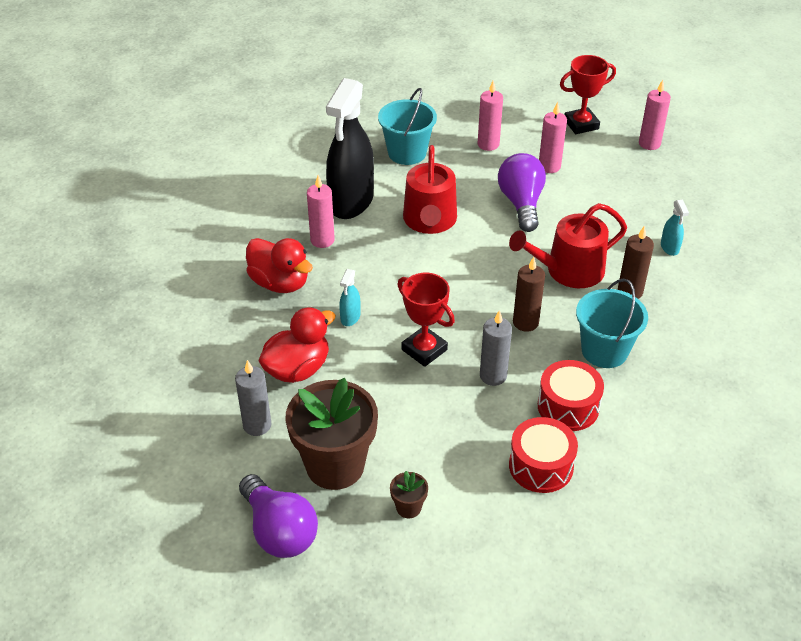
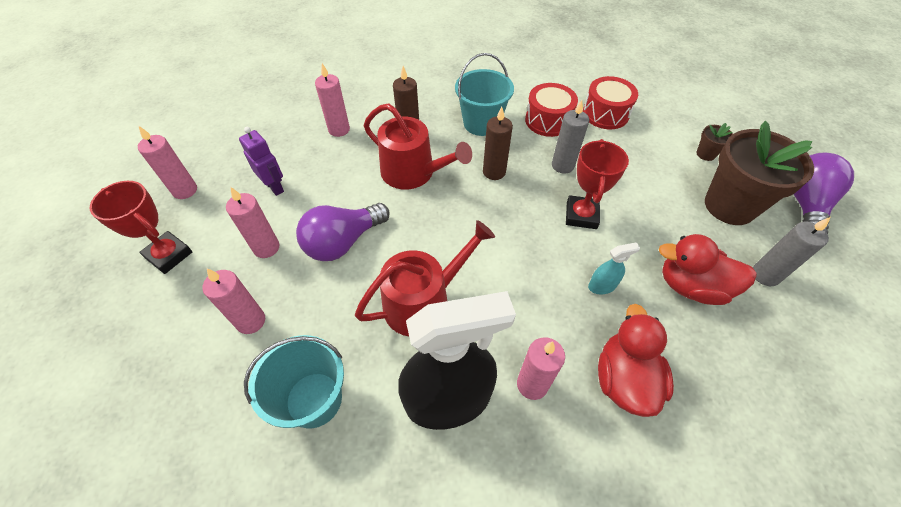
camera: 125 degrees left, 10 degrees up
turquoise spray bottle [661,200,689,256] -> pink candle [315,63,350,137]
none -> purple robot [239,127,284,196]

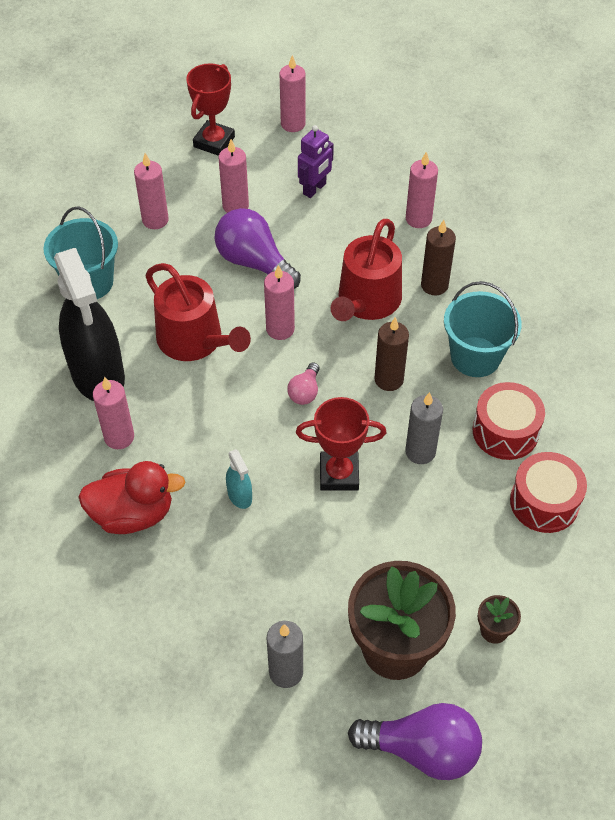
camera: 80 degrees right, 0 degrees up
red duck [659,234,757,305] -> none
none -> pink candle [264,265,295,340]
none -> pink light bulb [287,362,320,405]

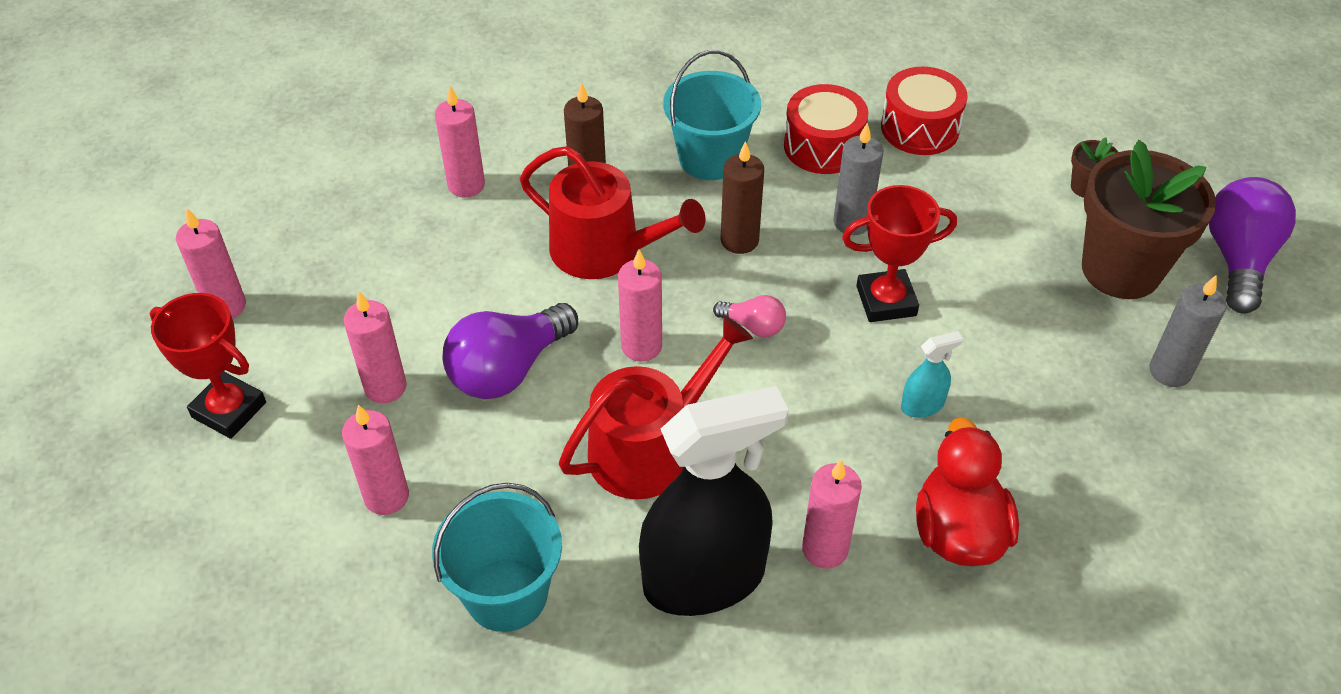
camera: 85 degrees left, 5 degrees down
red trophy [296,397,386,491] -> red trophy turned 75 degrees clockwise [842,185,957,322]
purple robot [298,125,334,198] -> none

